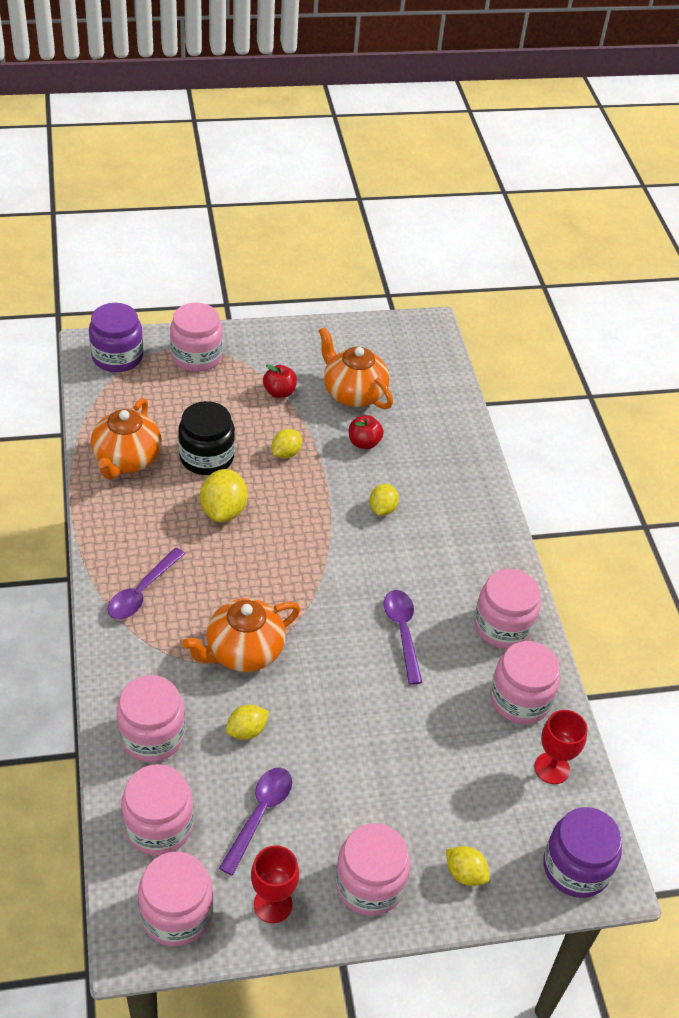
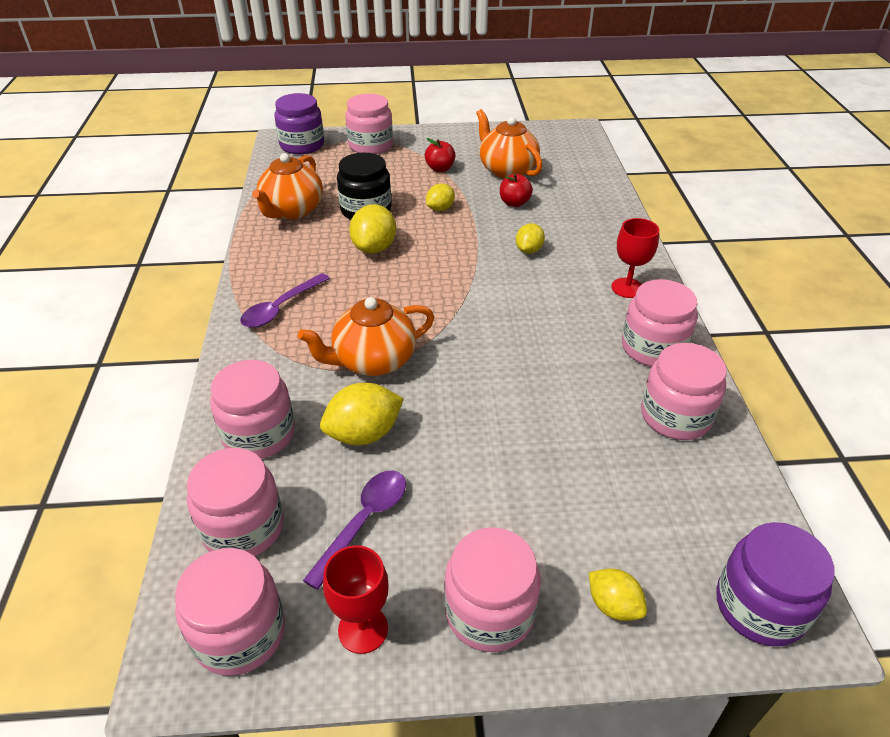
camera: 10 degrees right, 5 degrees down
yellow lemon [226,705,269,740] -> yellow lemon [320,383,404,445], size x1.61
purple spoon [384,590,422,685] -> none
red goblet [534,710,587,784] -> red goblet moved to [611,218,659,298]

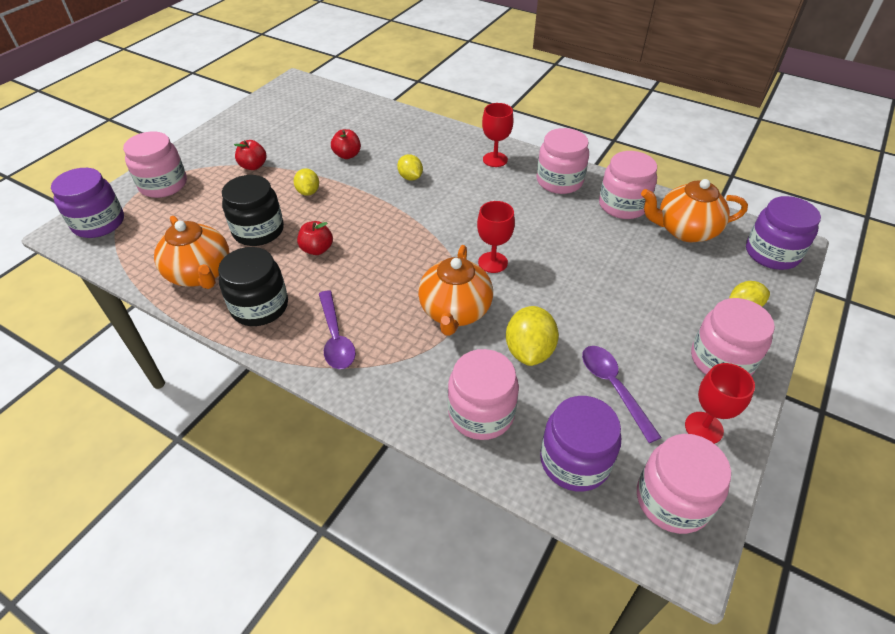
camera: 55 degrees left, 5 degrees up
pink jar [187,448,283,556] -> purple jar [540,396,621,492]
yellow lemon [349,204,396,254] -> red apple [297,221,333,255]
orange teapot [476,109,543,179] -> orange teapot moved to [641,179,748,242]
none -> black jar [218,247,288,326]
none -> red goblet [477,201,515,273]

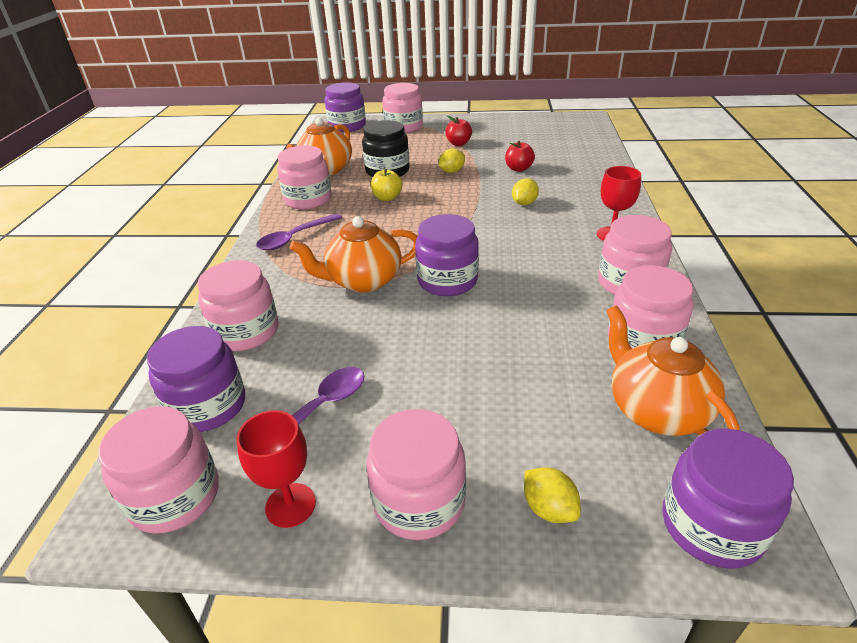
camera: 65 degrees right, 10 degrees down
black jar [218,247,288,326] -> pink jar [277,145,332,210]
red apple [297,221,333,255] -> yellow apple [371,169,402,201]
red goblet [477,201,515,273] -> purple jar [415,214,479,296]
yellow lemon [506,306,559,366] -> none

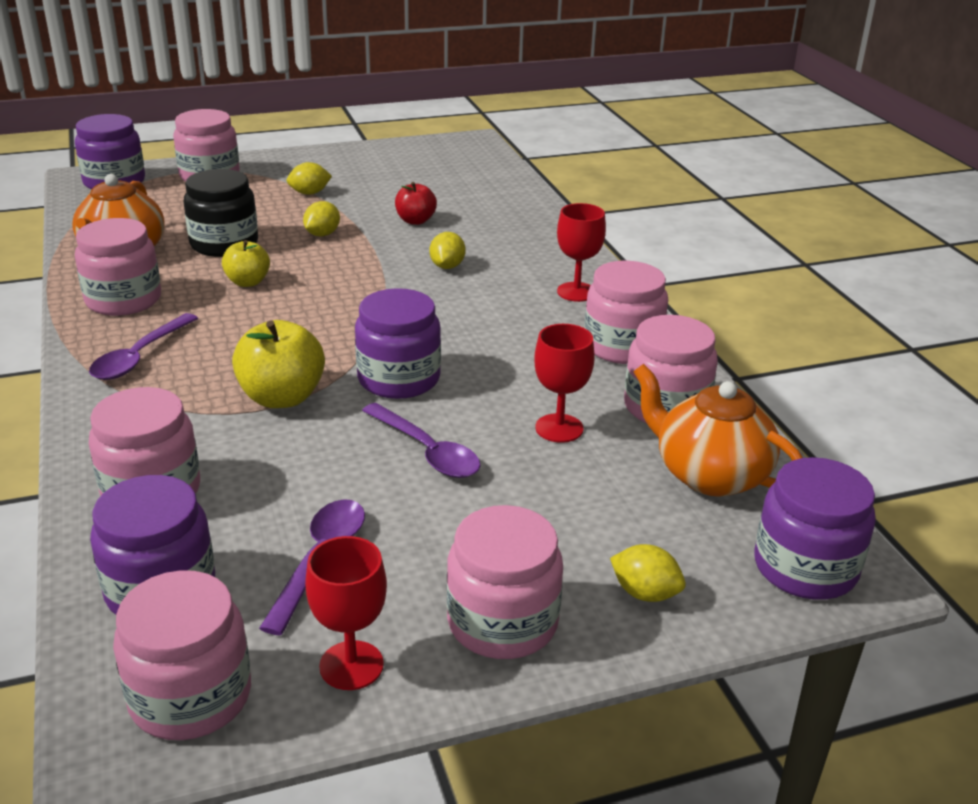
camera: 25 degrees left, 5 degrees down
orange teapot [289,216,418,292] -> yellow apple [232,320,325,408]
red apple [445,116,472,146] -> yellow lemon [287,162,332,195]
none -> purple spoon [362,403,481,478]
none -> red goblet [534,324,595,443]

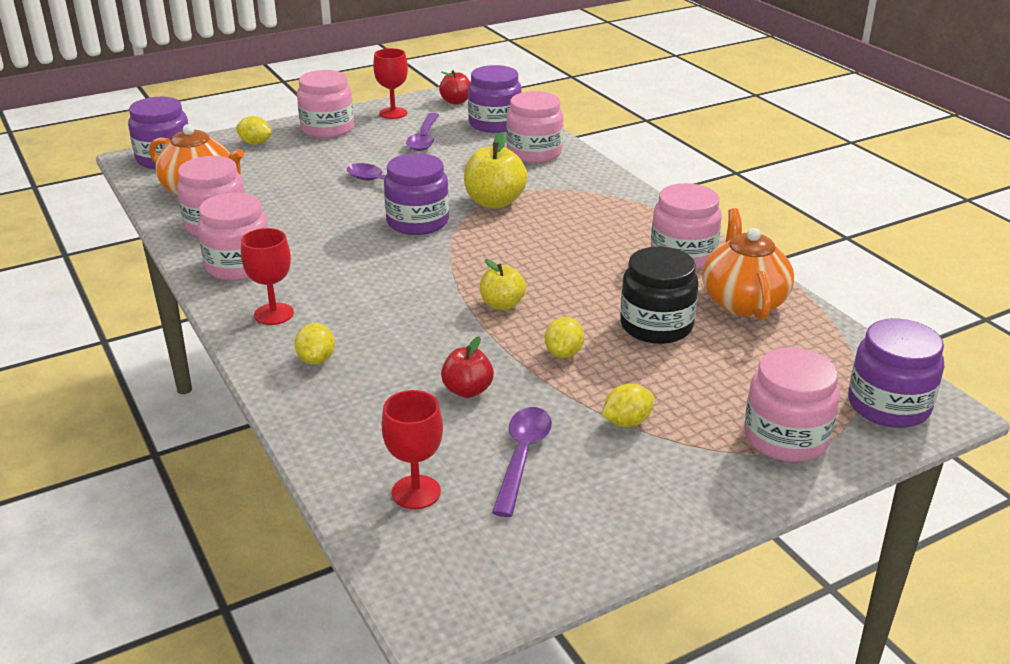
camera: 170 degrees right, 0 degrees up
purple spoon [89,313,198,380] -> purple spoon moved to [492,407,552,517]
pink jar [113,570,251,740] -> red apple [439,70,470,104]
yellow apple [222,240,270,287] -> yellow apple moved to [480,259,526,310]
yellow lemon [430,232,466,269] -> yellow lemon moved to [294,323,335,365]
red goblet [534,324,595,443] -> red goblet moved to [381,390,443,509]

